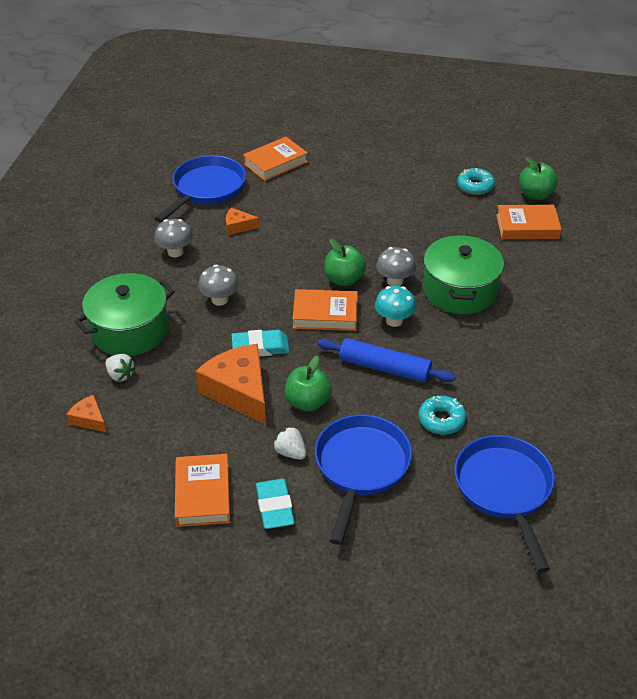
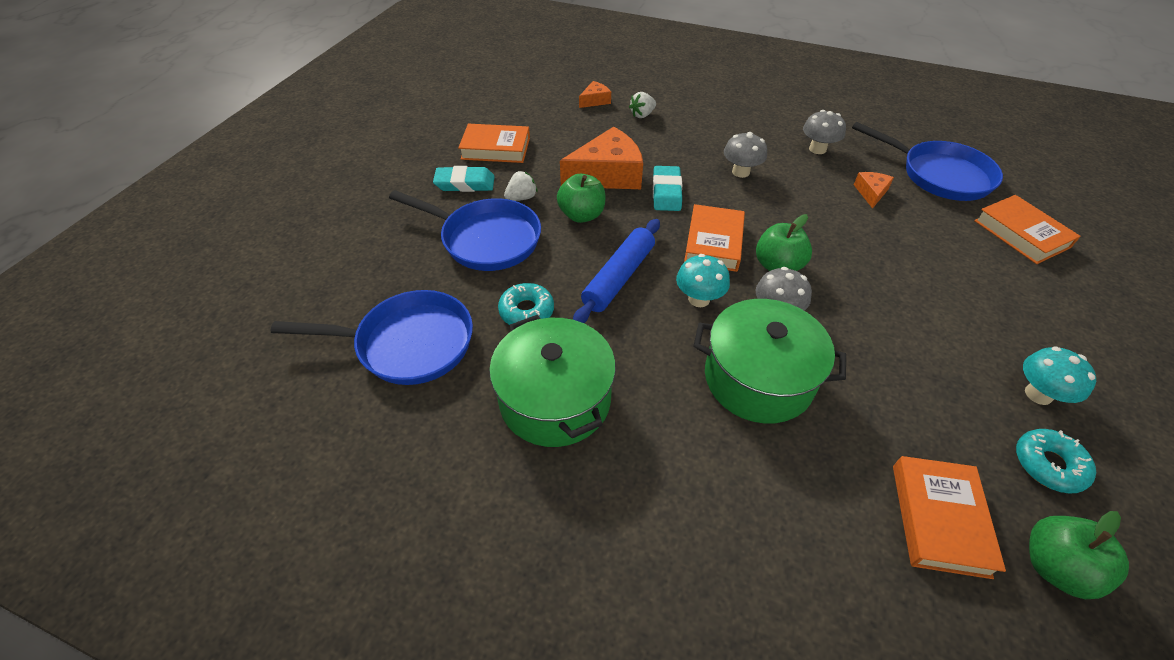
camera: 100 degrees right, 5 degrees up
green pot [75,273,175,356] -> green pot moved to [489,315,616,447]
none -> turquoise mushroom [1023,346,1096,405]

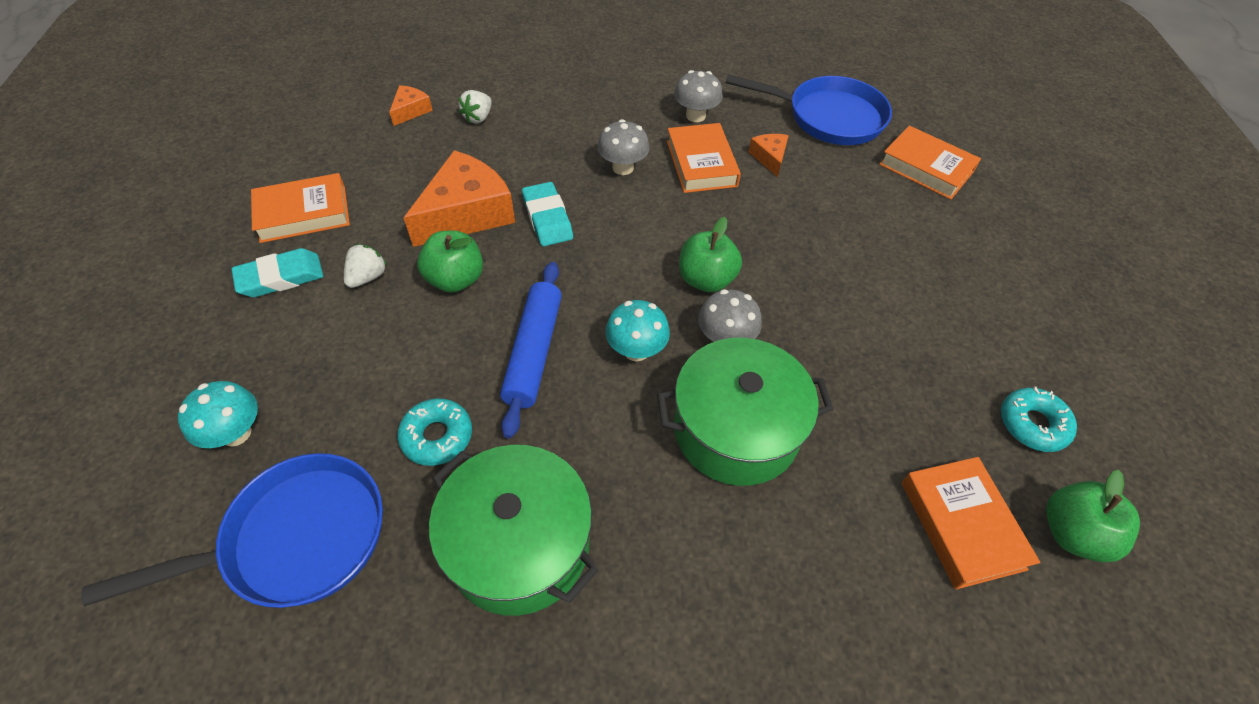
camera: 25 degrees left, 5 degrees up
blue pan [389,190,541,271] -> none
orange book [684,204,745,272] -> orange book moved to [667,123,741,193]
turquoise mushroom [1023,346,1096,405] -> turquoise mushroom moved to [178,381,258,448]

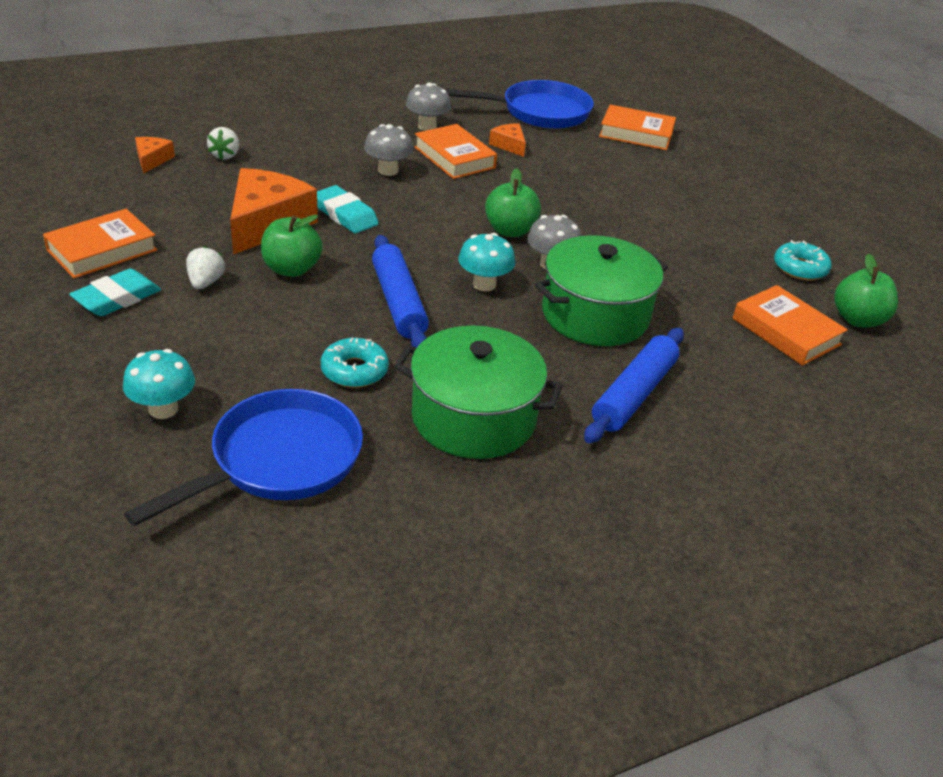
camera: 25 degrees left, 15 degrees down
none -> blue rolling pin [584,328,684,443]

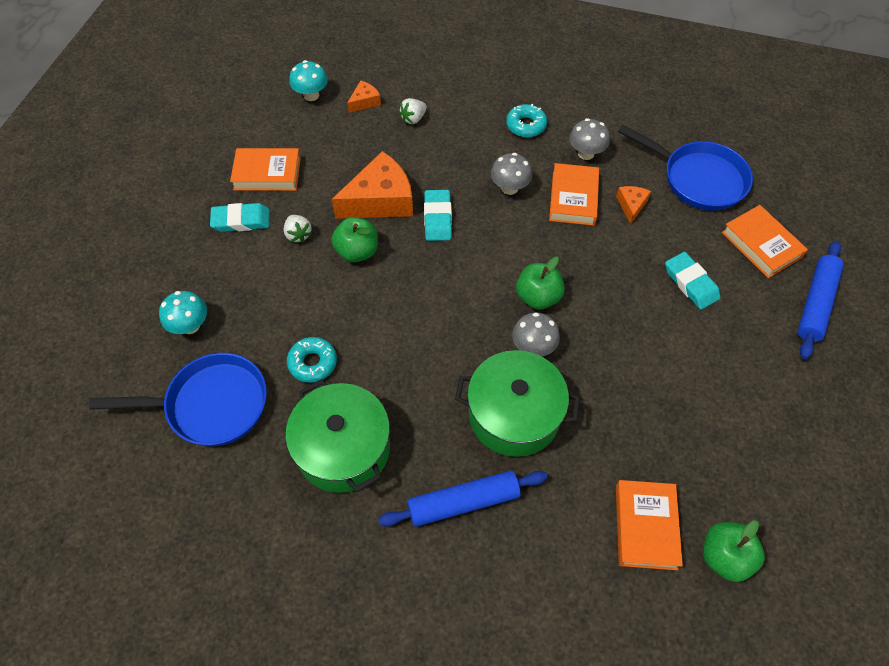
camera: 45 degrees right, 20 degrees up
white strawberry [186,246,225,289] -> white strawberry turned 105 degrees clockwise [284,215,312,243]
blue rolling pin [372,235,429,347] -> blue rolling pin moved to [798,241,844,359]
turquoise mushroom [458,233,515,291] -> turquoise mushroom moved to [289,60,328,101]
turquoise donut [774,240,831,281] -> turquoise donut moved to [506,104,547,137]
none -> turquoise eraser [665,252,720,310]

